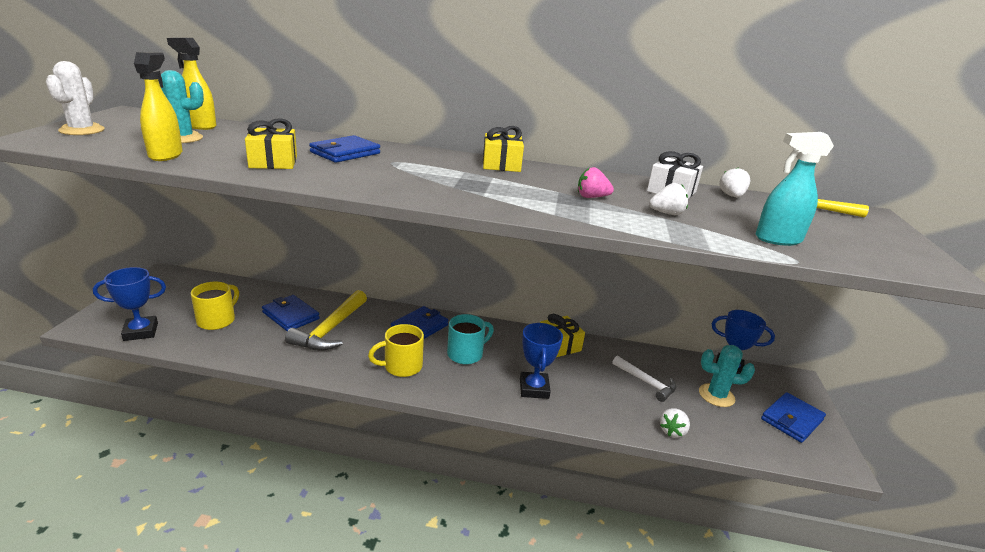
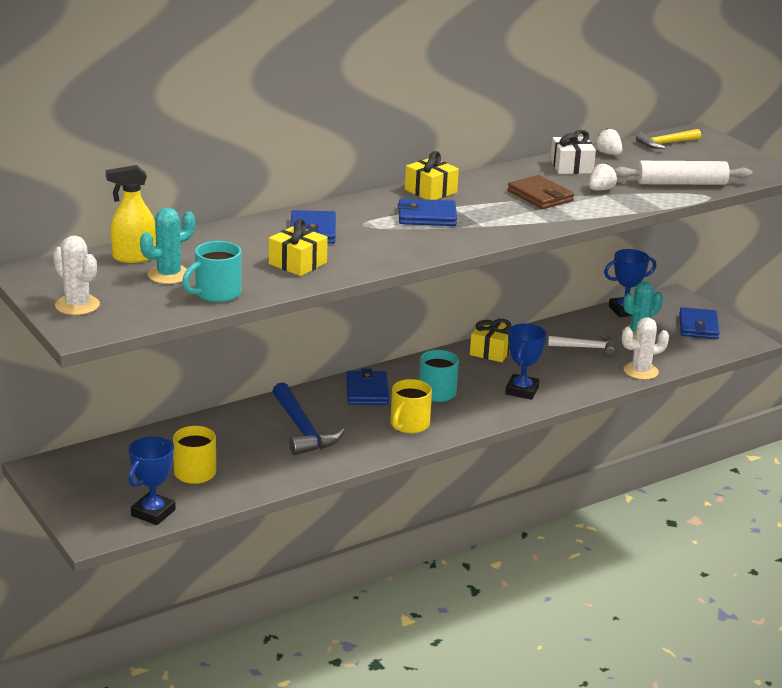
camera: 40 degrees left, 0 degrees up
yellow spray bottle [134,52,183,161] -> turquoise mug [182,241,242,302]
blue wallet [262,295,320,331] -> blue wallet moved to [398,199,457,226]
yellow hammer [285,290,367,351] -> blue hammer [272,382,345,455]
blue trophy [520,323,563,399] -> blue trophy turned 60 degrees clockwise [505,324,547,400]
pink strawberry [578,167,614,198] -> brown wallet [507,175,574,209]
white strawberry [660,408,690,438] -> white cactus [622,317,669,380]
turquoise spray bottle [756,132,834,246] -> white rolling pin [614,161,753,185]

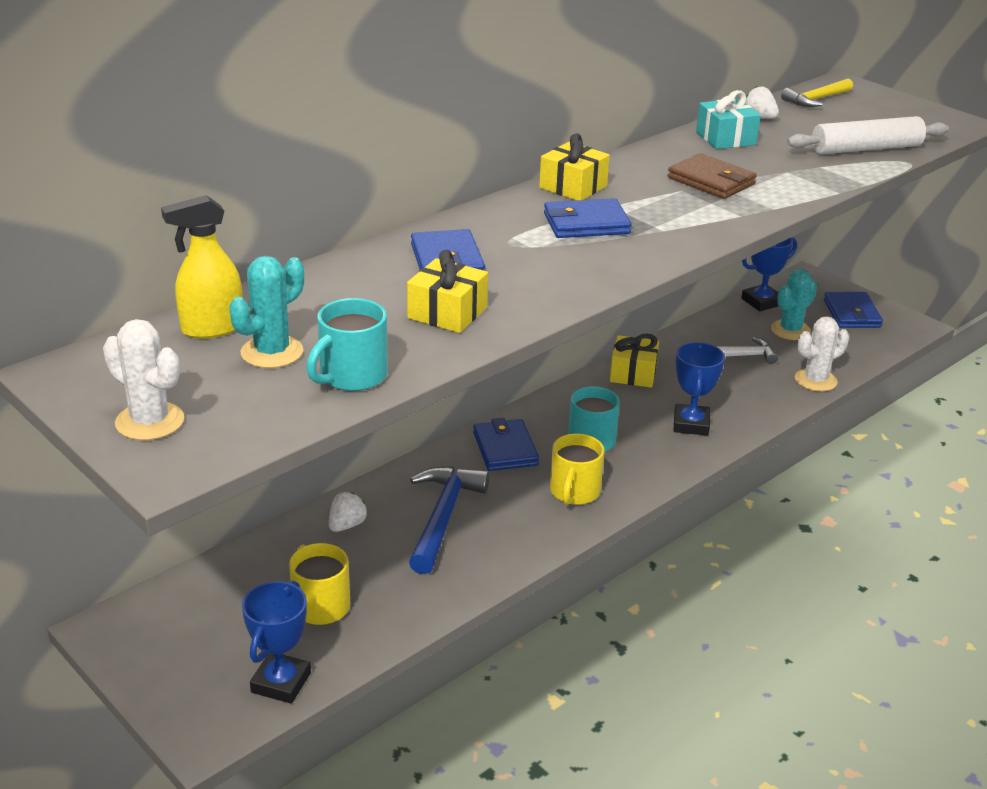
camera: 10 degrees left, 5 degrees up
blue hammer [272,382,345,455] -> blue hammer turned 135 degrees counterclockwise [409,466,490,574]
white gift [550,130,596,174] -> turquoise gift [696,90,761,149]
white strawberry [589,163,617,190] -> white strawberry moved to [329,492,367,532]

